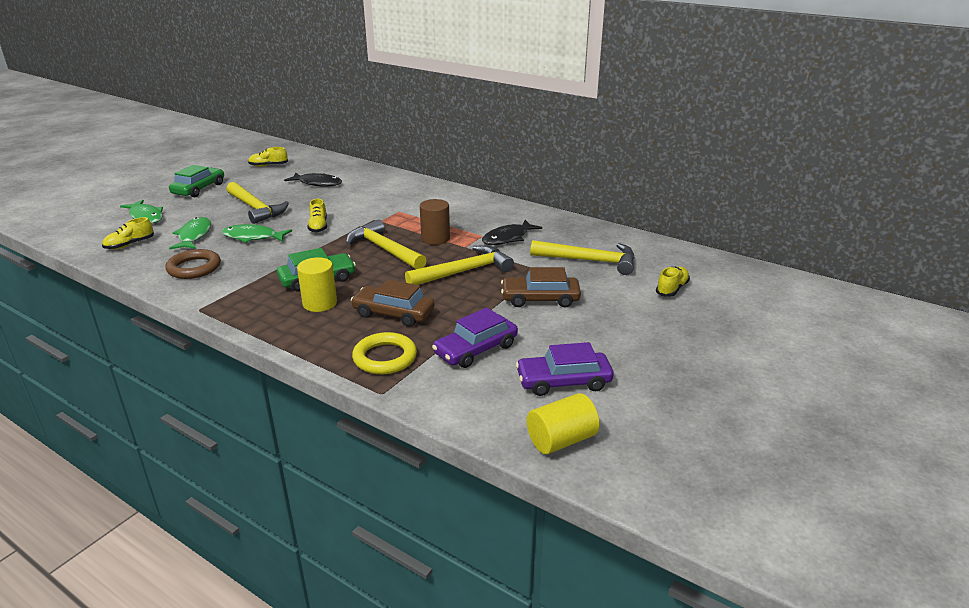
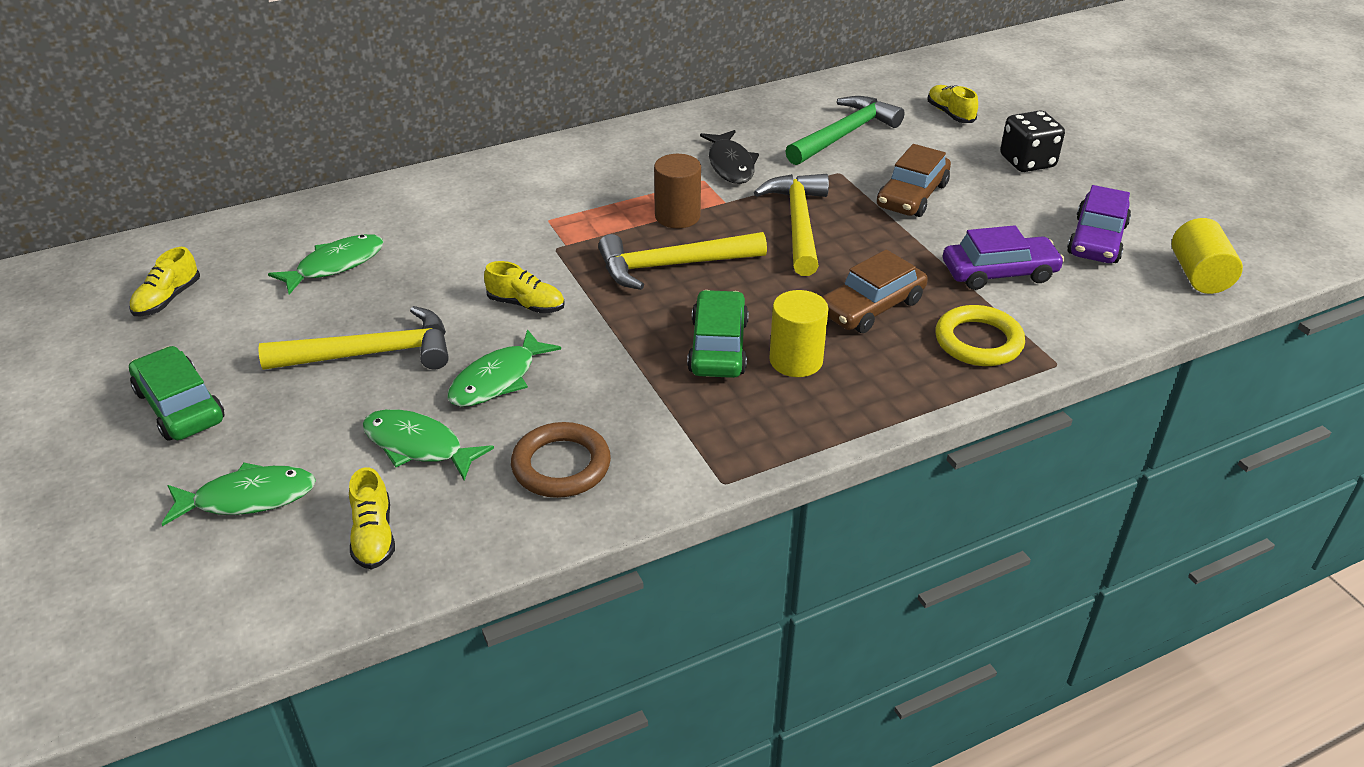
camera: 60 degrees left, 10 degrees up
black fish [284,173,342,187] -> green fish [268,234,384,295]
purple car [432,308,518,368] -> purple car turned 90 degrees counterclockwise [943,225,1065,290]
yellow hammer [530,240,635,275] -> green hammer [785,96,905,165]
none -> black dice [1000,110,1065,172]

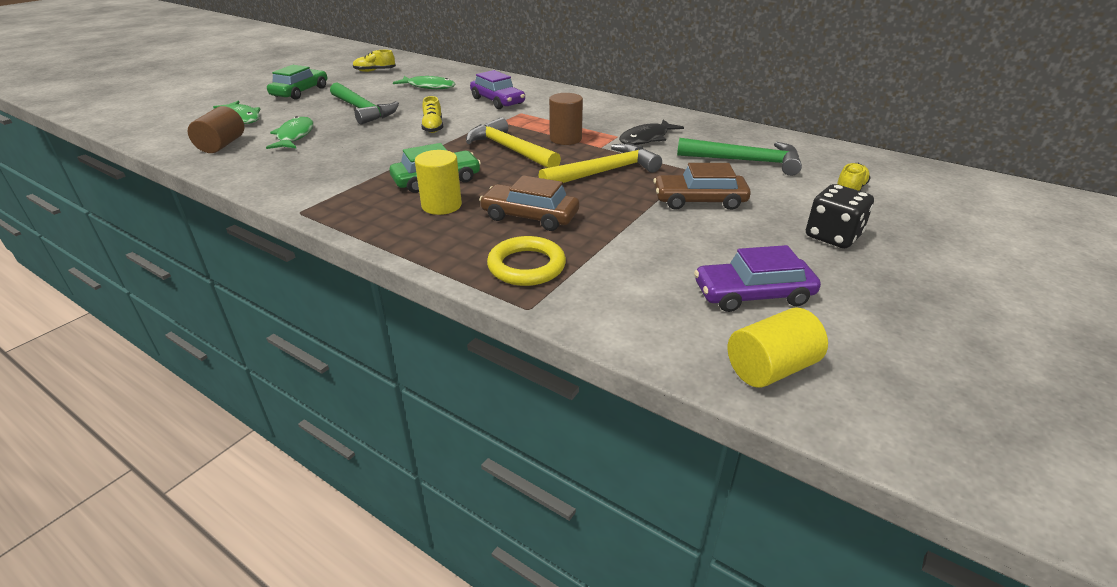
camera: 60 degrees right, 5 degrees down
yellow hammer [258,306,449,370] -> green hammer [330,82,399,125]
yellow shoe [349,467,395,569] -> brown cylinder [188,106,244,153]
green fish [447,329,561,407] -> none
brown ring [511,422,611,498] -> none
purple car [943,225,1065,290] -> purple car moved to [470,70,525,109]

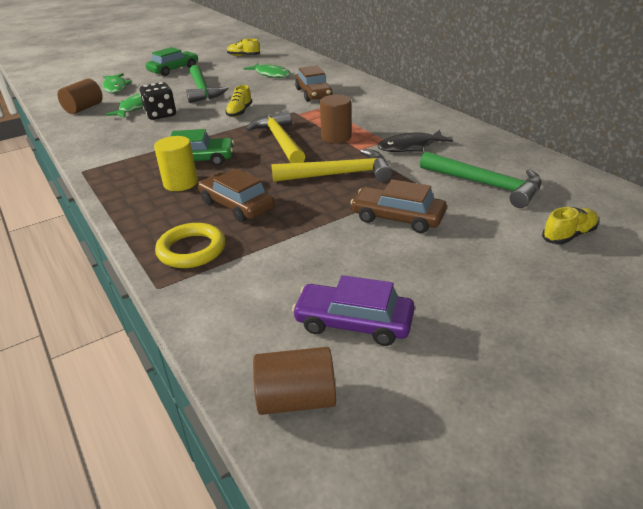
camera: 25 degrees right, 0 degrees up
purple car [470,70,525,109] -> brown car [295,65,333,102]
yellow cylinder [728,307,828,388] -> brown cylinder [253,347,336,415]
black dice [806,184,874,248] -> black dice moved to [139,82,176,120]

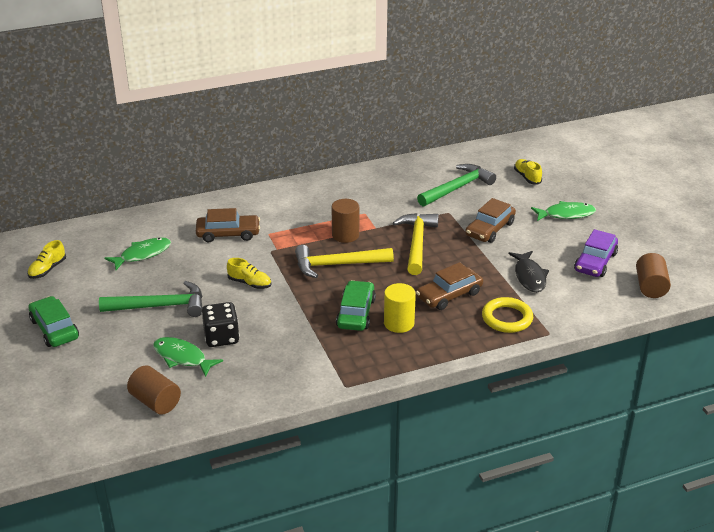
camera: 80 degrees left, 0 degrees up
green fish [102,73,132,93] -> green fish moved to [531,201,596,221]
black fish [377,130,453,152] -> black fish moved to [509,251,549,292]

